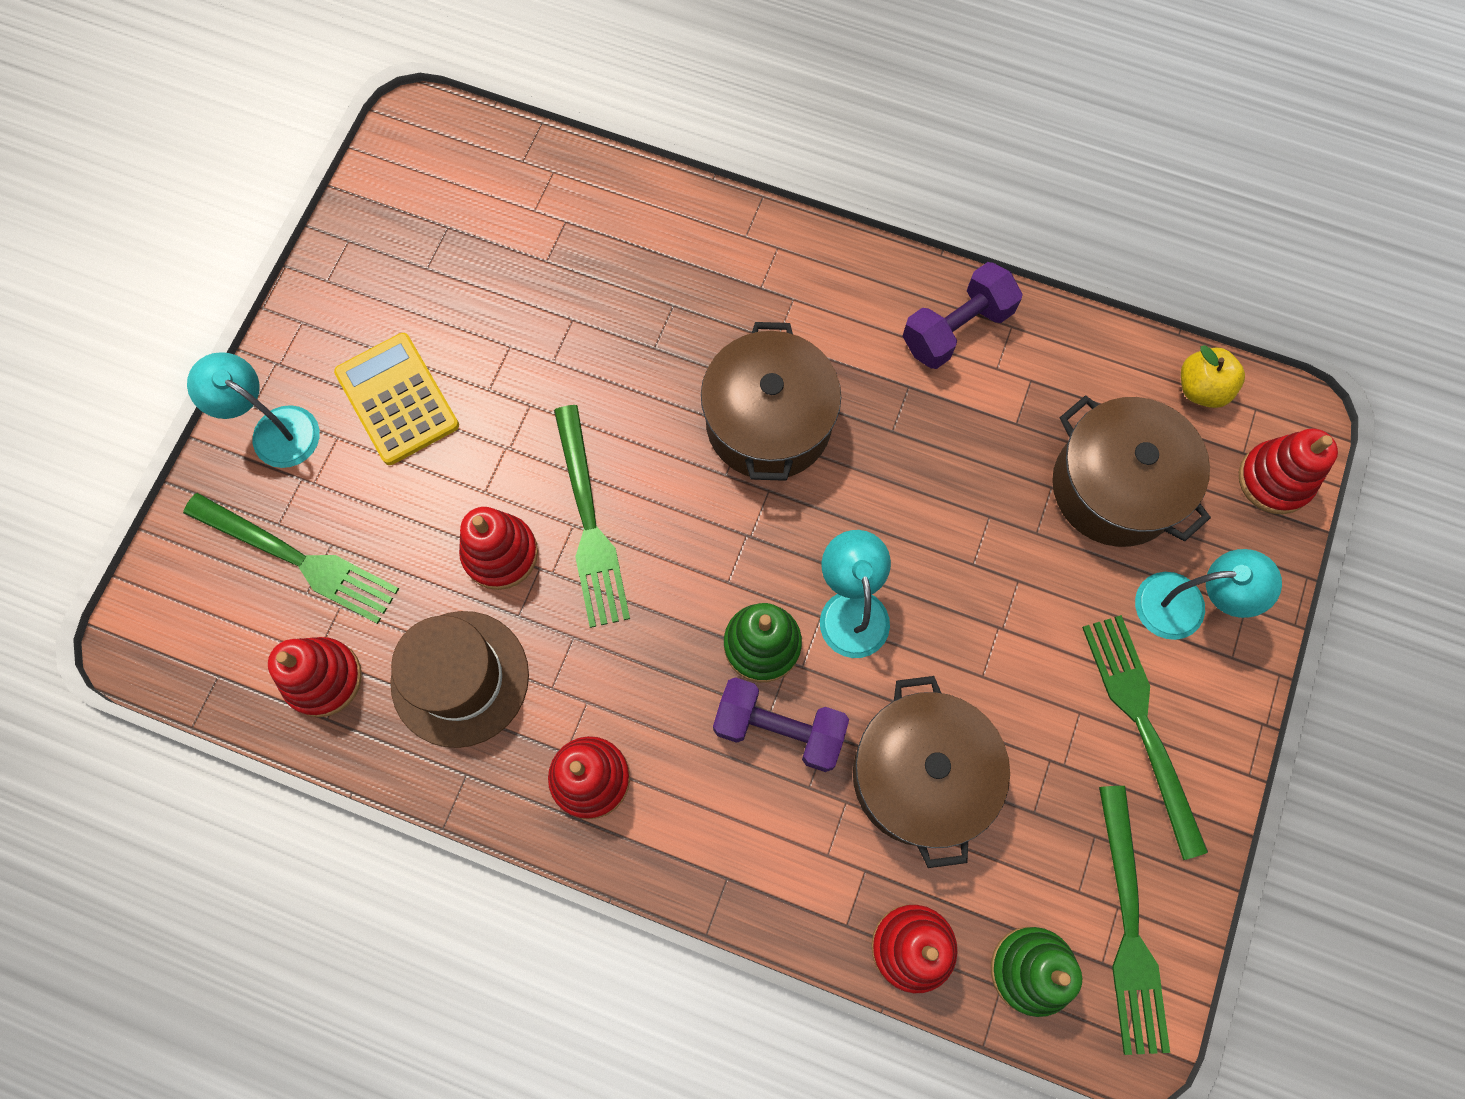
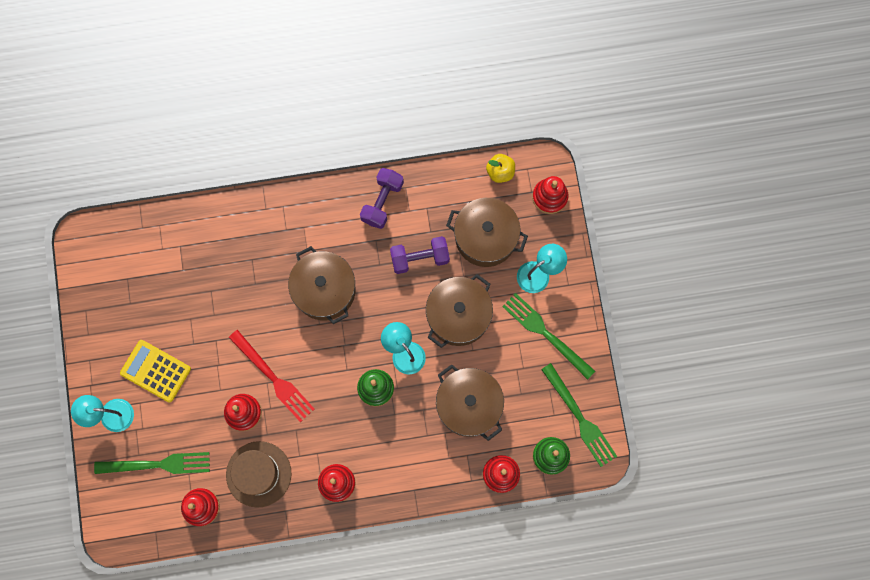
camera: 30 degrees left, 5 degrees up
green fork [554,405,630,628] -> red fork [229,330,314,422]
purple dumbbell [713,677,849,772] -> purple dumbbell moved to [390,236,450,274]
none -> brown pot [426,274,493,348]

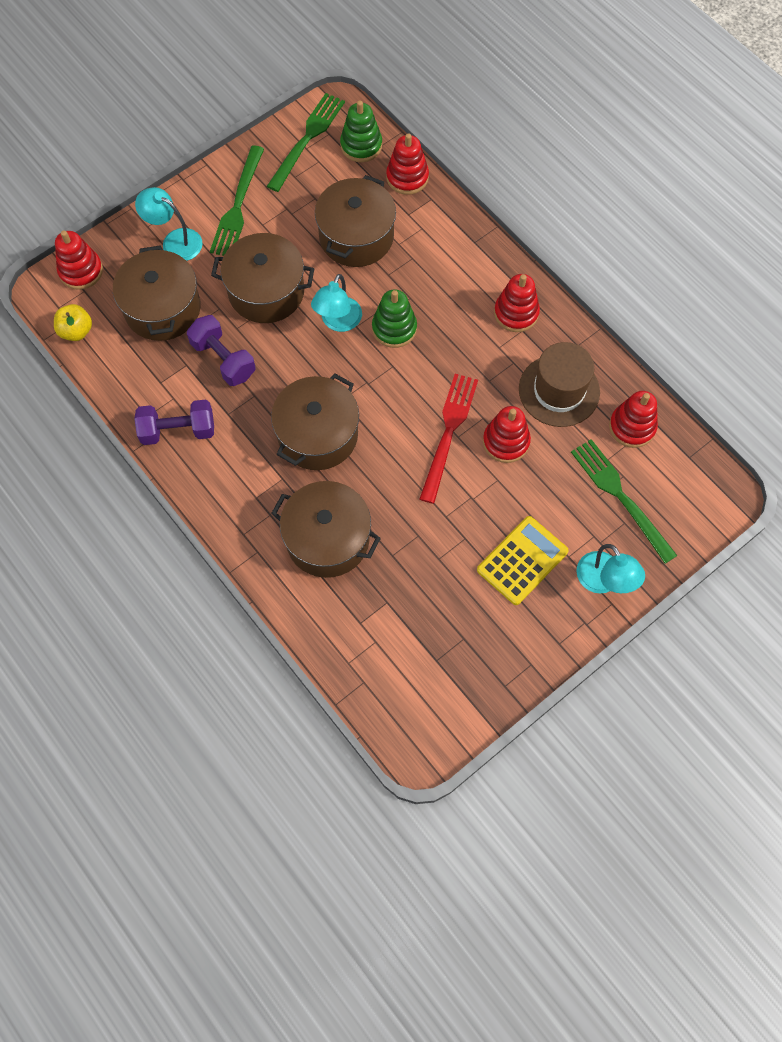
camera: 120 degrees left, 10 degrees down
yellow calculator [120,340,191,402] -> yellow calculator turned 135 degrees counterclockwise [477,516,569,605]
none -> brown pot [271,481,381,578]

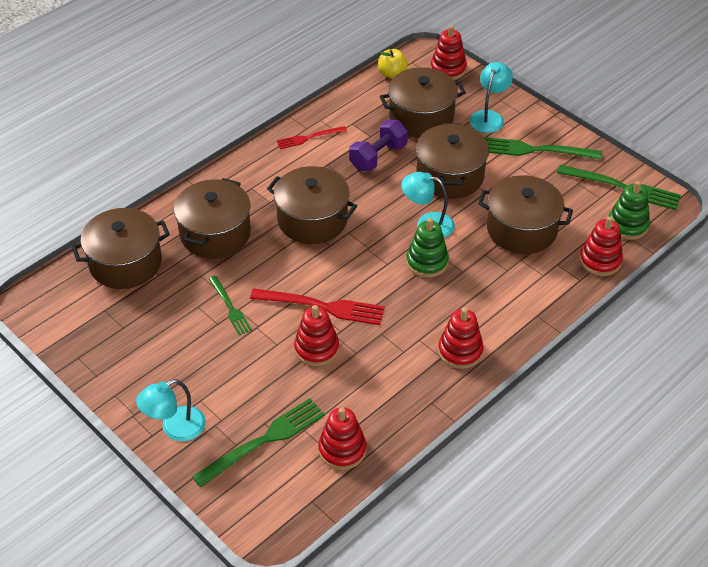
camera: 85 degrees right, 20 degrees down
purple dumbbell [134,400,214,445] -> red fork [276,126,347,149]
yellow calculator [477,516,569,605] -> none
brown hat [519,342,600,427] -> none
none -> brown pot [72,208,170,289]
none -> green fork [209,276,252,335]

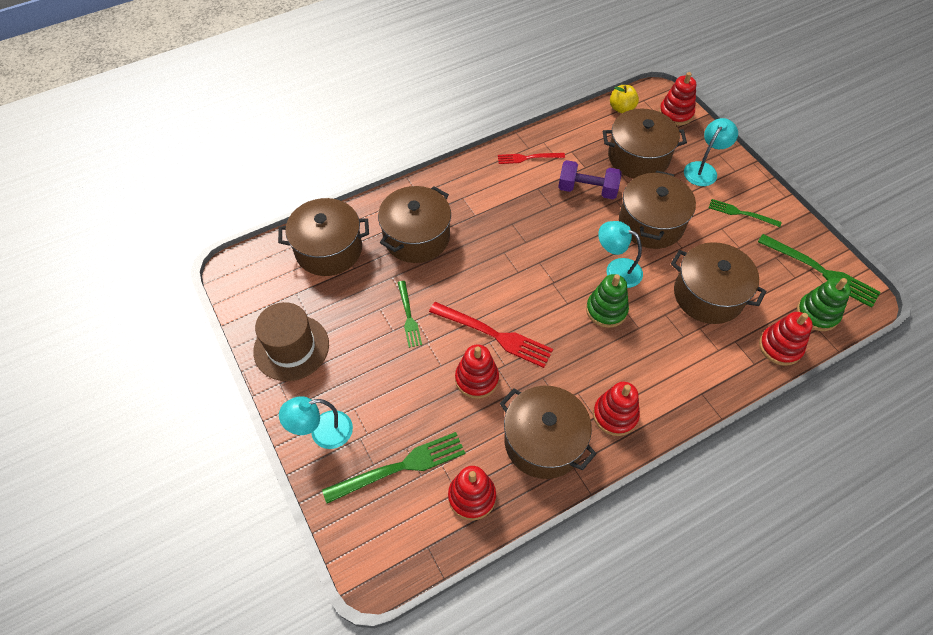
camera: 15 degrees right, 10 degrees up
brown pot [267,166,357,244] -> brown pot moved to [500,386,597,479]
purple dumbbell [349,120,408,171] -> purple dumbbell turned 45 degrees clockwise [558,160,622,199]
green fork [484,137,602,160] -> green fork [709,199,782,227], size x0.60
none -> brown hat [253,302,329,381]

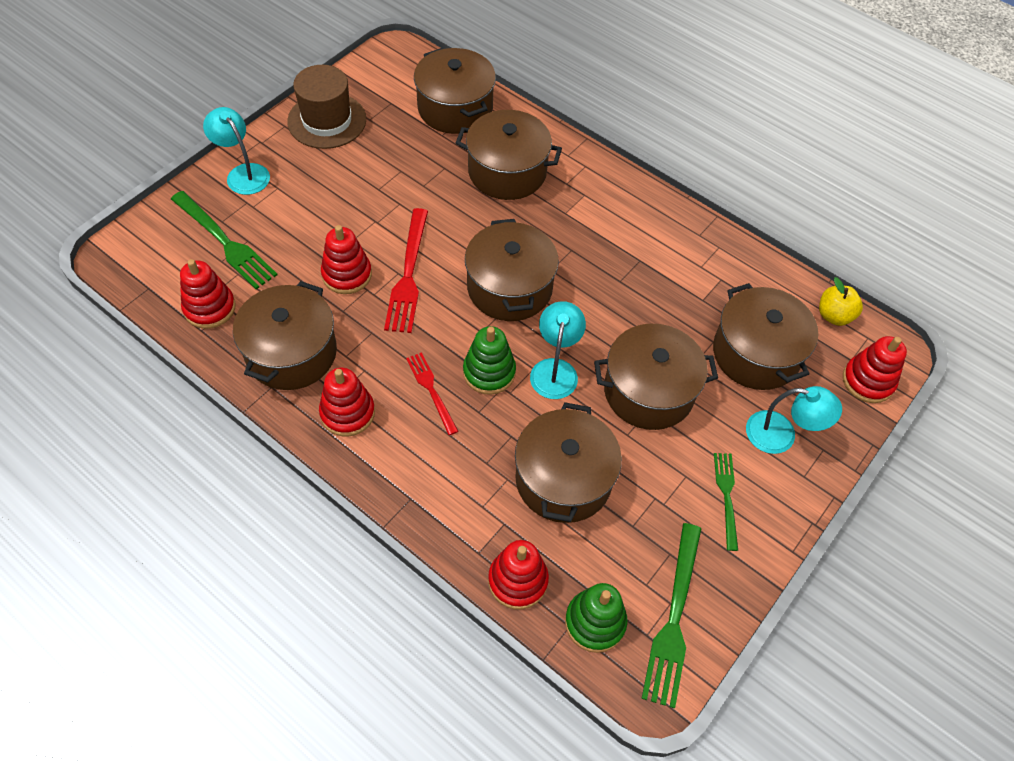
camera: 65 degrees right, 0 degrees up
green fork [397,281,422,348] -> none
red fork [498,153,565,164] -> red fork moved to [406,352,458,435]
purple dumbbell [558,160,622,199] -> none
none -> brown pot [465,219,559,321]

